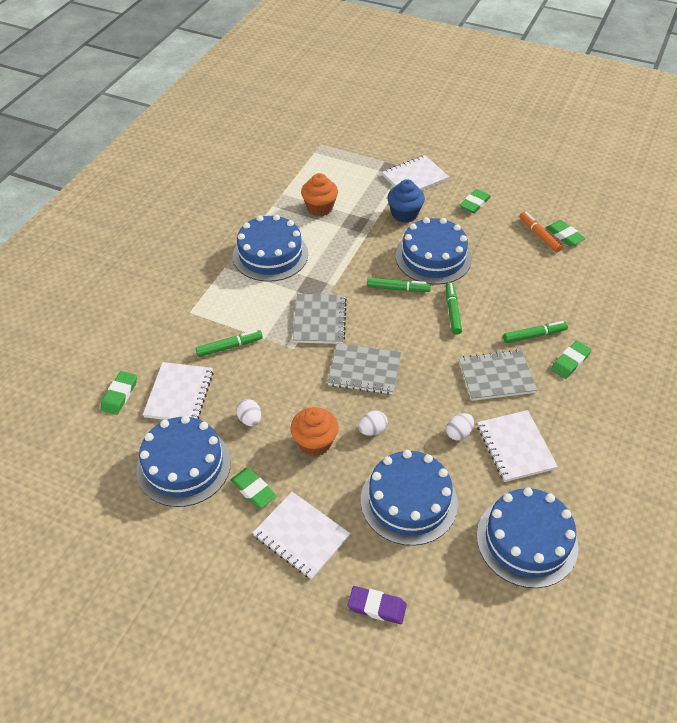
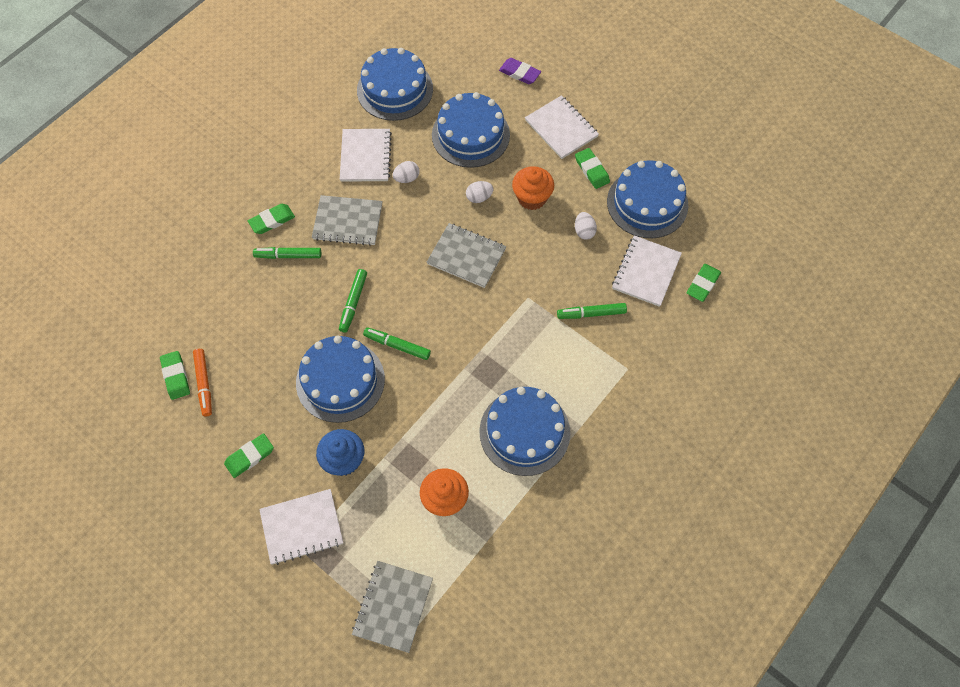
camera: 165 degrees left, 15 degrees up
grey notebook [293,294,347,344] -> grey notebook moved to [352,561,433,653]

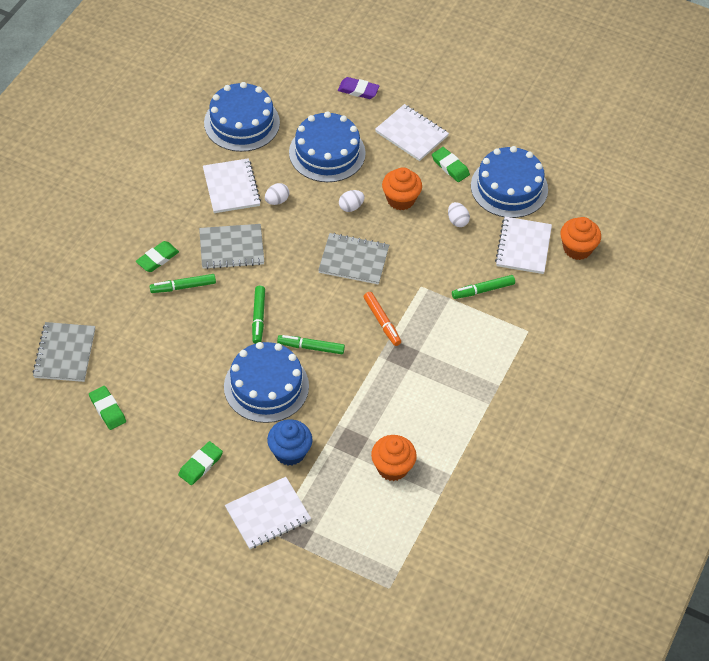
camera: 15 degrees left, 10 degrees down
orange marker [193,349,212,416] -> orange marker moved to [363,292,401,346]
grey notebook [352,561,433,653] -> grey notebook moved to [32,322,95,382]
blue cake [479,387,570,476] -> none
green eraser [687,264,721,302] -> orange cupcake [560,217,601,260]

